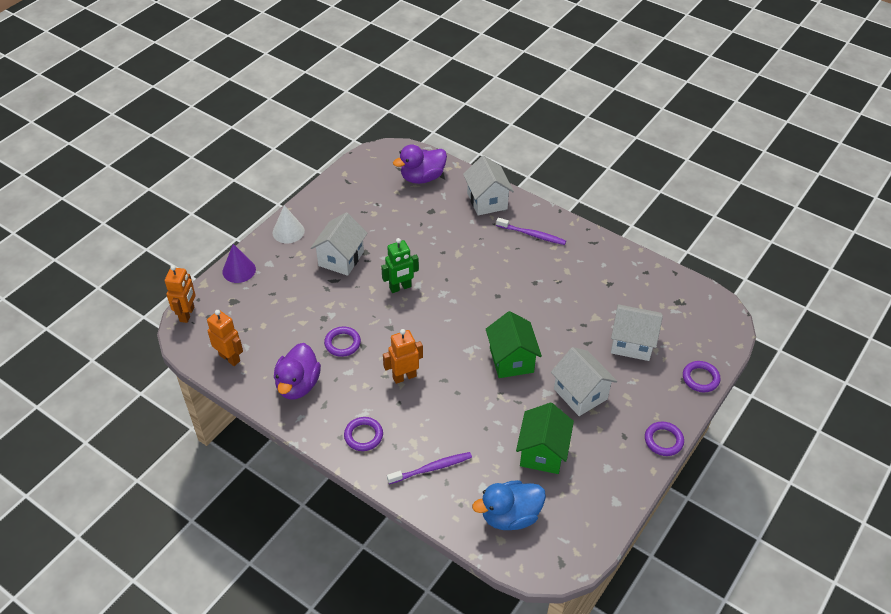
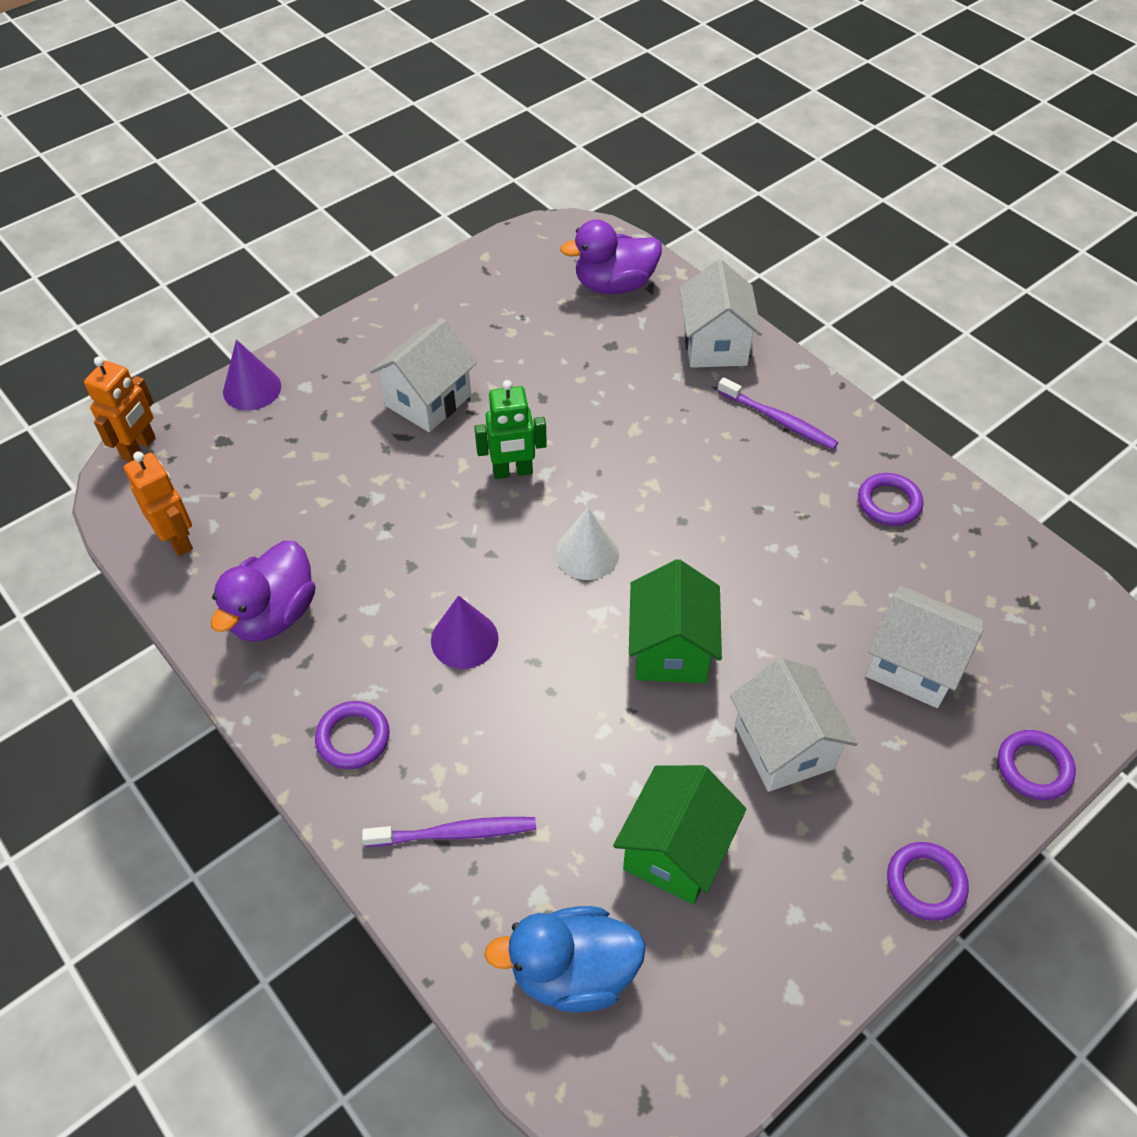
camera: 15 degrees right, 5 degrees up
white cone [273,205,305,243] -> white cone moved to [555,507,619,580]
purple ring [324,327,361,357] -> purple ring moved to [858,473,923,526]
orange robot [383,329,423,384] -> purple cone [431,595,499,669]

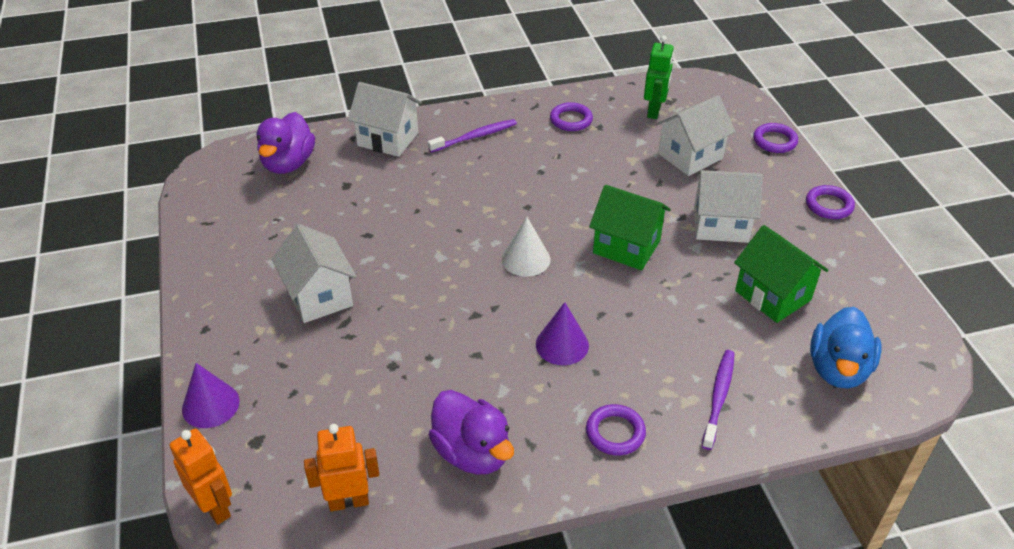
camera: 65 degrees left, 10 degrees down
green robot [474,380,547,479] -> green robot moved to [644,35,674,119]

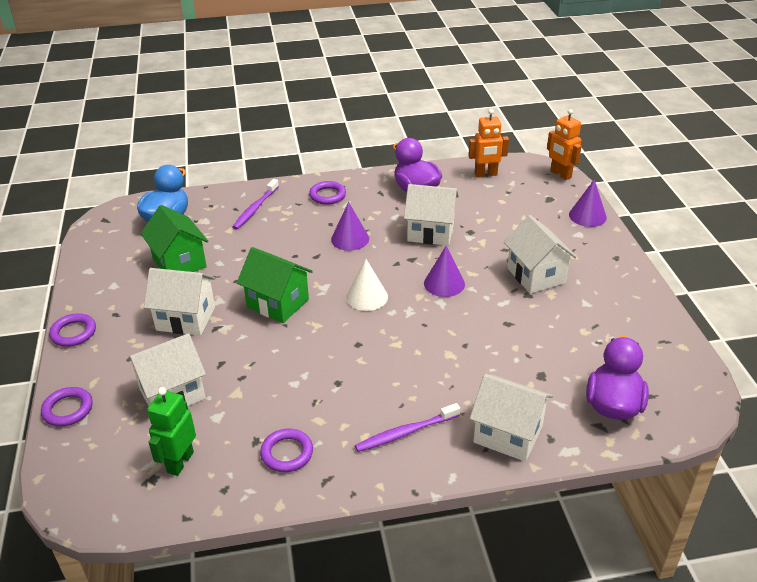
camera: 175 degrees left, 5 degrees down
none -> white house [404,184,459,246]
none -> purple cone [424,245,465,297]

